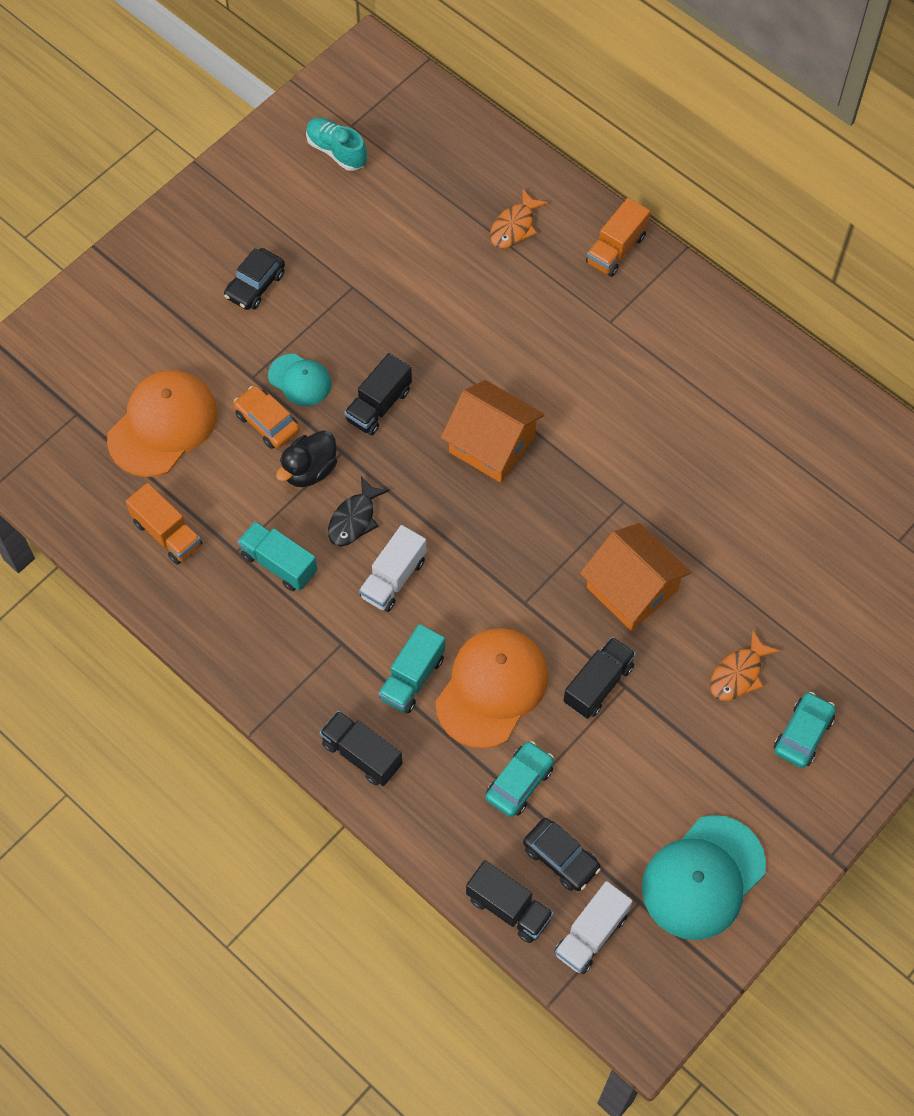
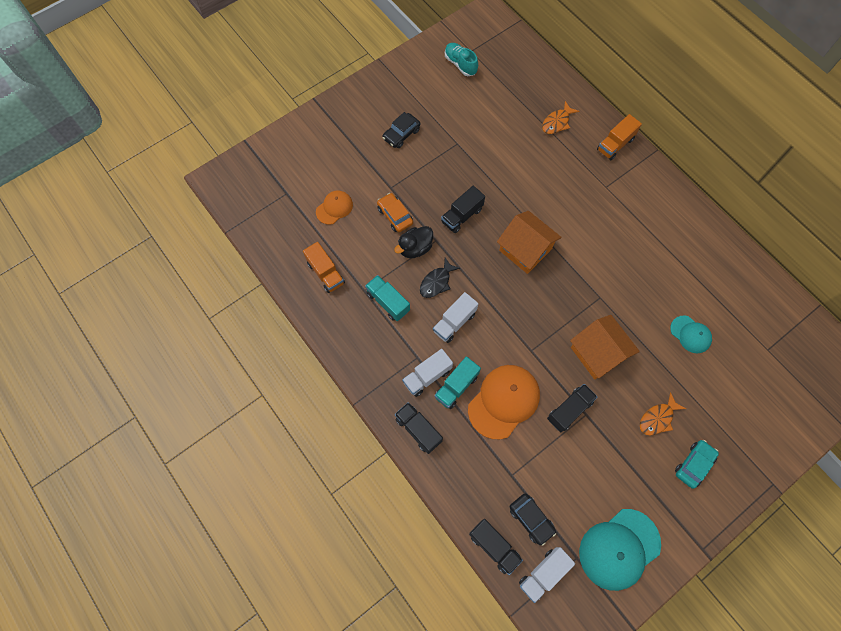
camera: 10 degrees right, 5 degrees up
orange cap [107,370,217,477] -> orange cap [316,190,353,225], size x0.55
turquoise cap [268,354,331,406] -> turquoise cap moved to [670,315,712,353]
turquoise car [486,741,554,817] -> none
none -> white truck [402,349,453,397]

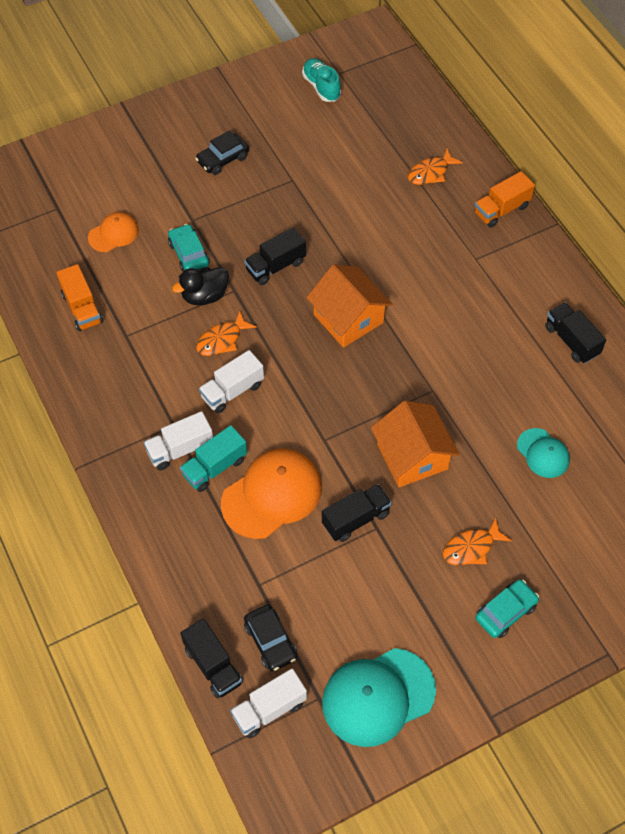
camera: 10 degrees right, 10 degrees down
turquoise truck [365,275,410,321] -> none
orange car [377,193,413,232] -> turquoise car [168,224,210,272]
black truck [395,402,443,454] -> black truck moved to [545,302,606,363]
black fish [420,257,460,298] -> orange fish [196,311,257,356]

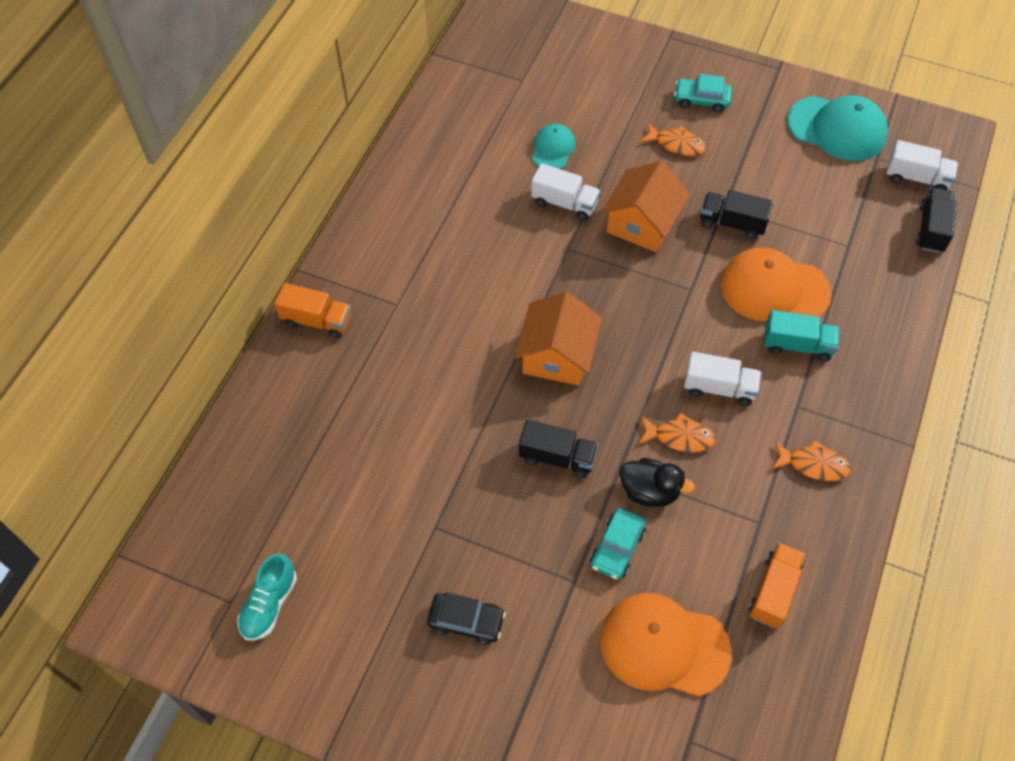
camera: 130 degrees left, 0 degrees up
orange cap [88,212,139,252] -> orange cap [600,593,732,696], size x1.80
white truck [143,411,213,470] -> white truck moved to [531,163,600,221]
black car [244,605,297,671] -> none
orange fish [408,148,463,185] -> orange fish moved to [771,440,851,481]
black truck [545,302,606,363] -> none

